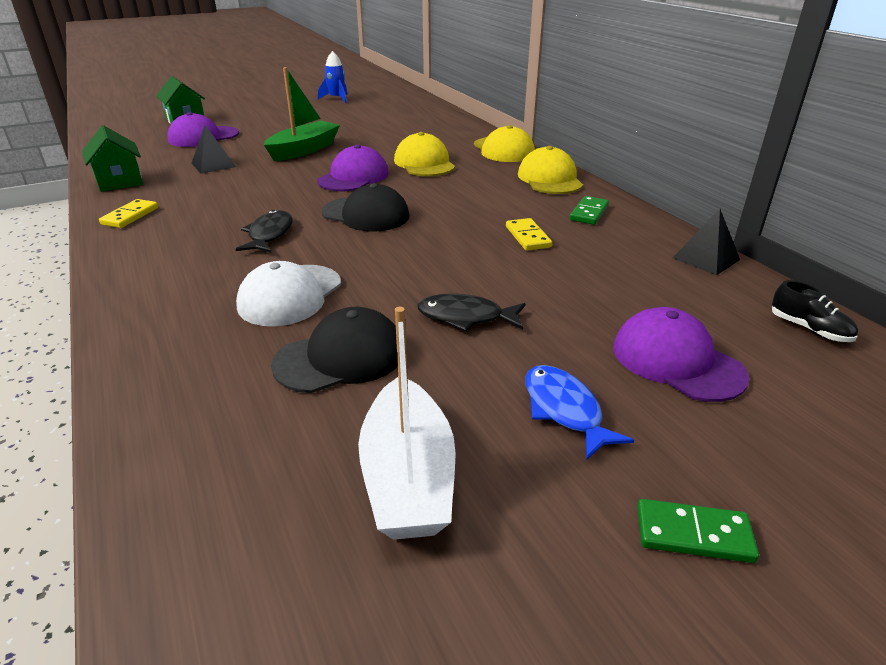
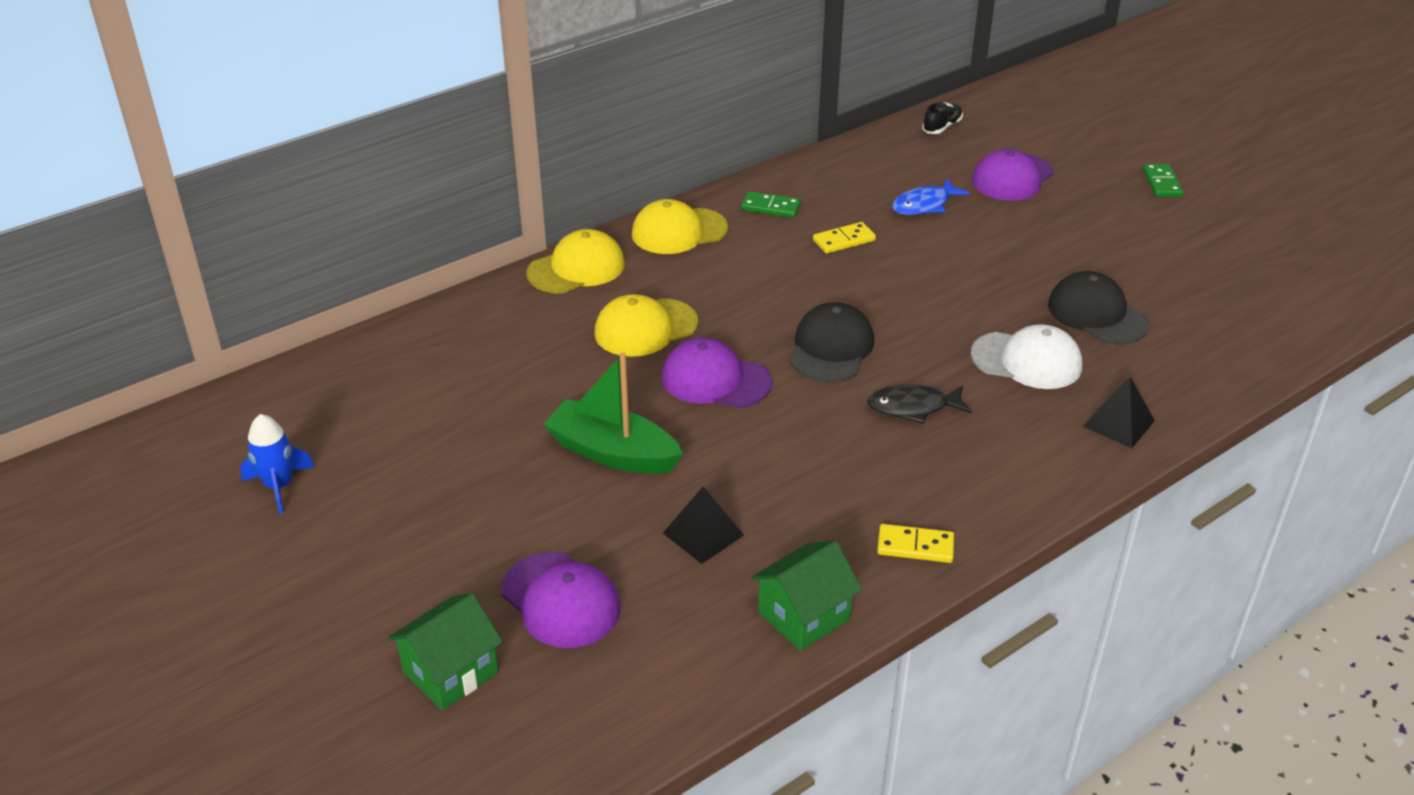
camera: 100 degrees left, 5 degrees up
white boat [358,307,456,540] -> none
black fish [417,293,525,332] -> none
blue fish [525,365,634,460] -> blue fish moved to [892,179,970,215]
black pyramid [673,209,740,275] -> black pyramid moved to [1083,377,1155,448]

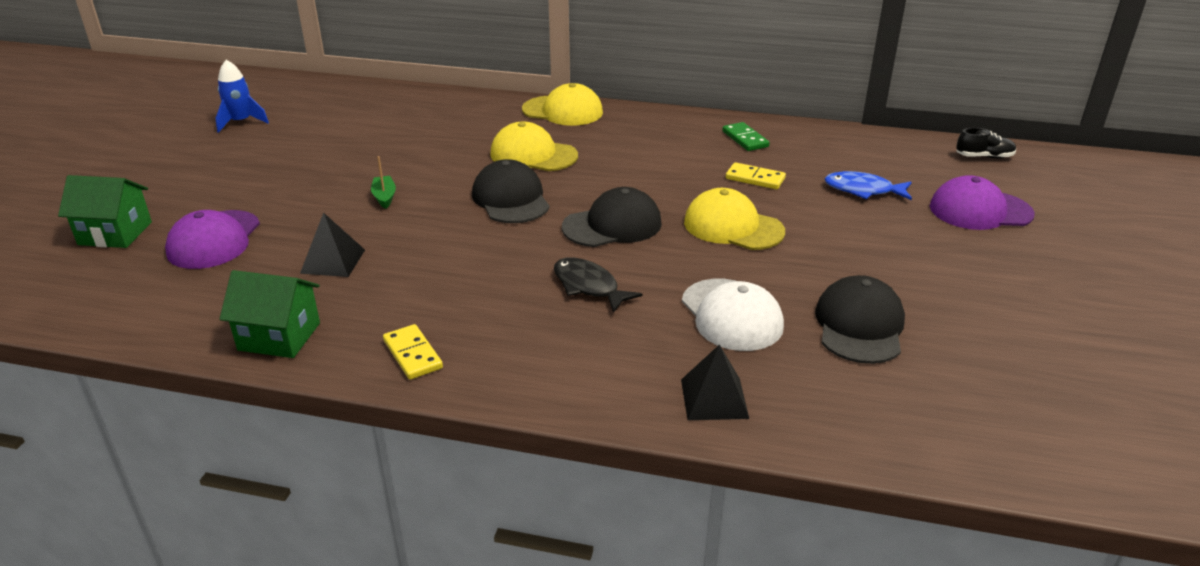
camera: 50 degrees right, 5 degrees down
green boat [543,353,683,474] -> green boat [371,156,396,209], size x0.45
yellow cap [632,199,728,254] -> yellow cap moved to [684,188,785,250]
purple cap [661,338,772,408] -> black cap [472,159,550,223]
green domino [1143,164,1183,197] -> none

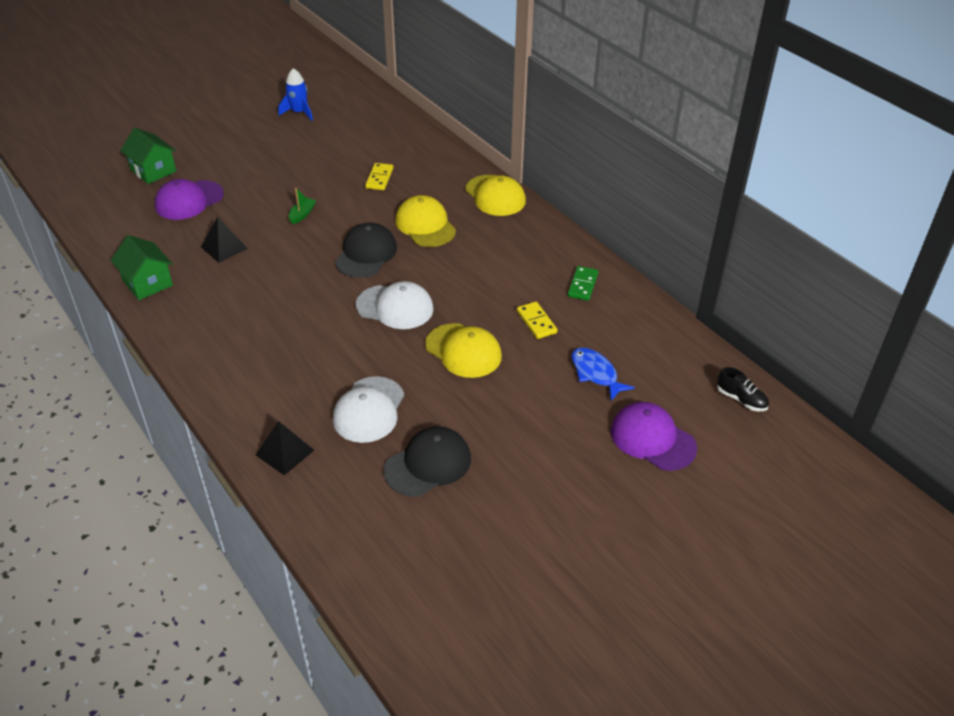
camera: 40 degrees right, 10 degrees up
yellow domino [383,324,443,379] -> yellow domino moved to [365,163,393,190]
black fish [554,257,642,313] -> none
black cap [562,187,662,247] -> white cap [356,281,434,329]
yellow cap [684,188,785,250] -> yellow cap turned 150 degrees clockwise [425,323,502,378]

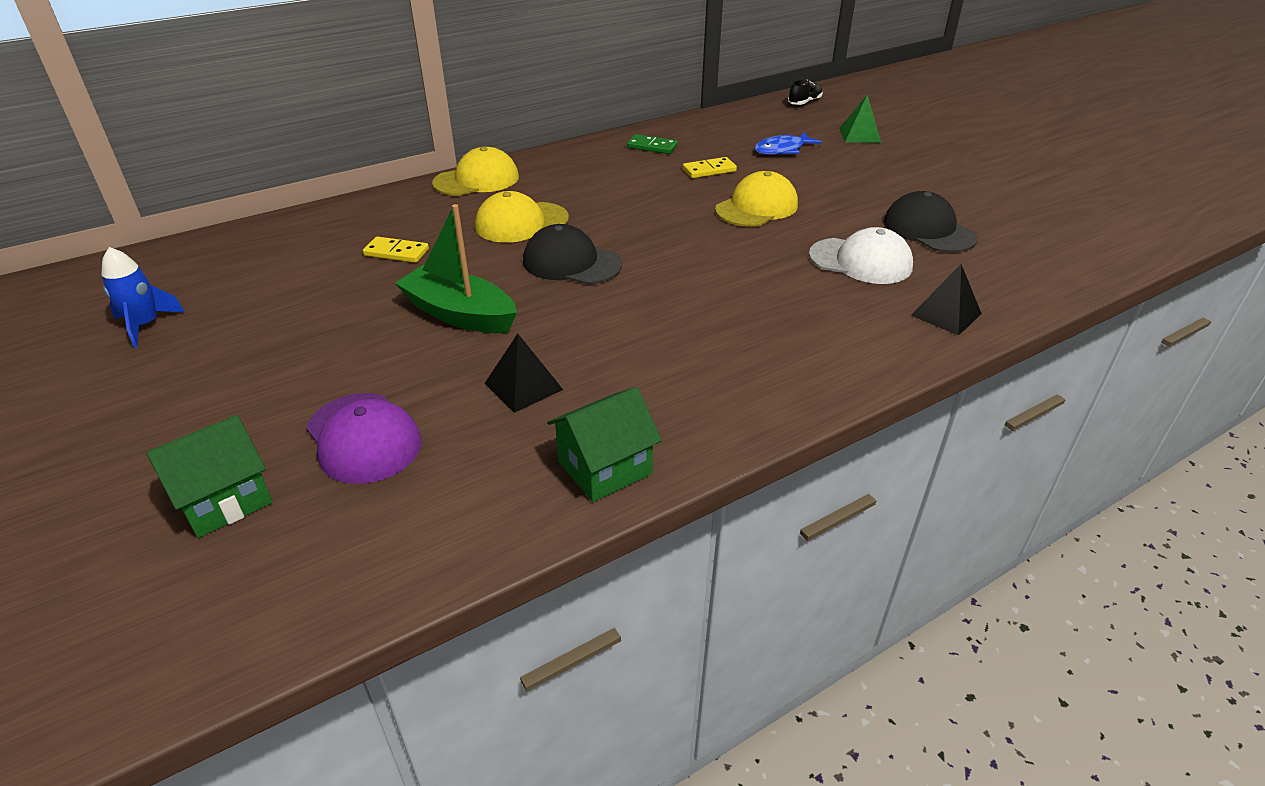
camera: 85 degrees left, 5 degrees down
green boat [289,188,316,224] -> green boat [395,204,517,333], size x2.22
white cap [356,281,434,329] -> none
purple cap [611,402,697,471] -> green pyramid [839,95,881,143]

